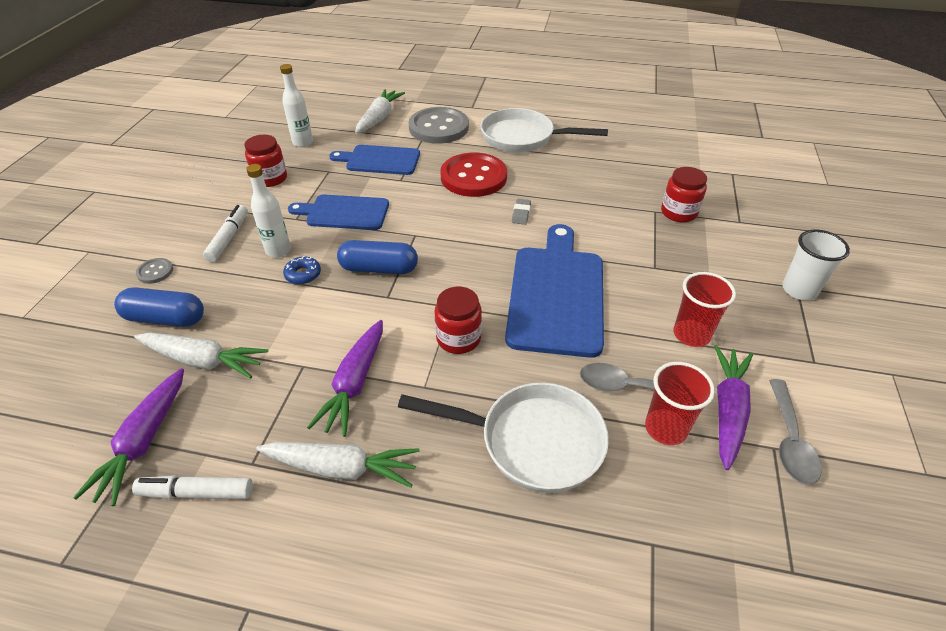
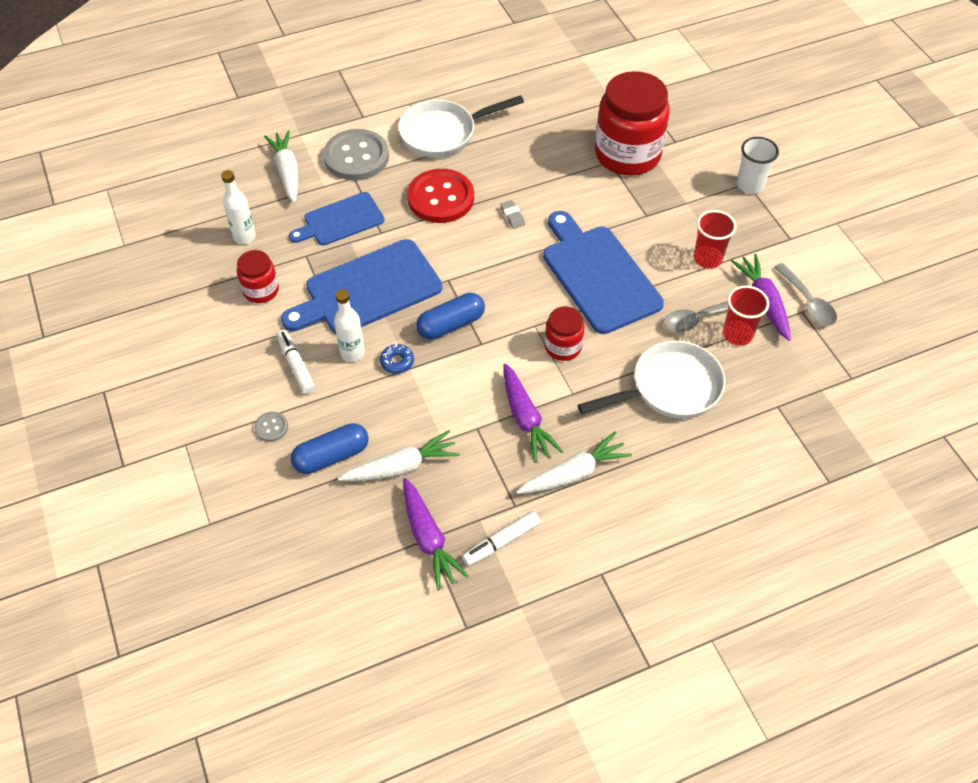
camera: 35 degrees left, 10 degrees up
blue cutting board [288,195,389,230] -> blue cutting board [281,239,442,334], size x1.62
red jar [661,167,707,222] -> red jar [595,71,670,176], size x2.03

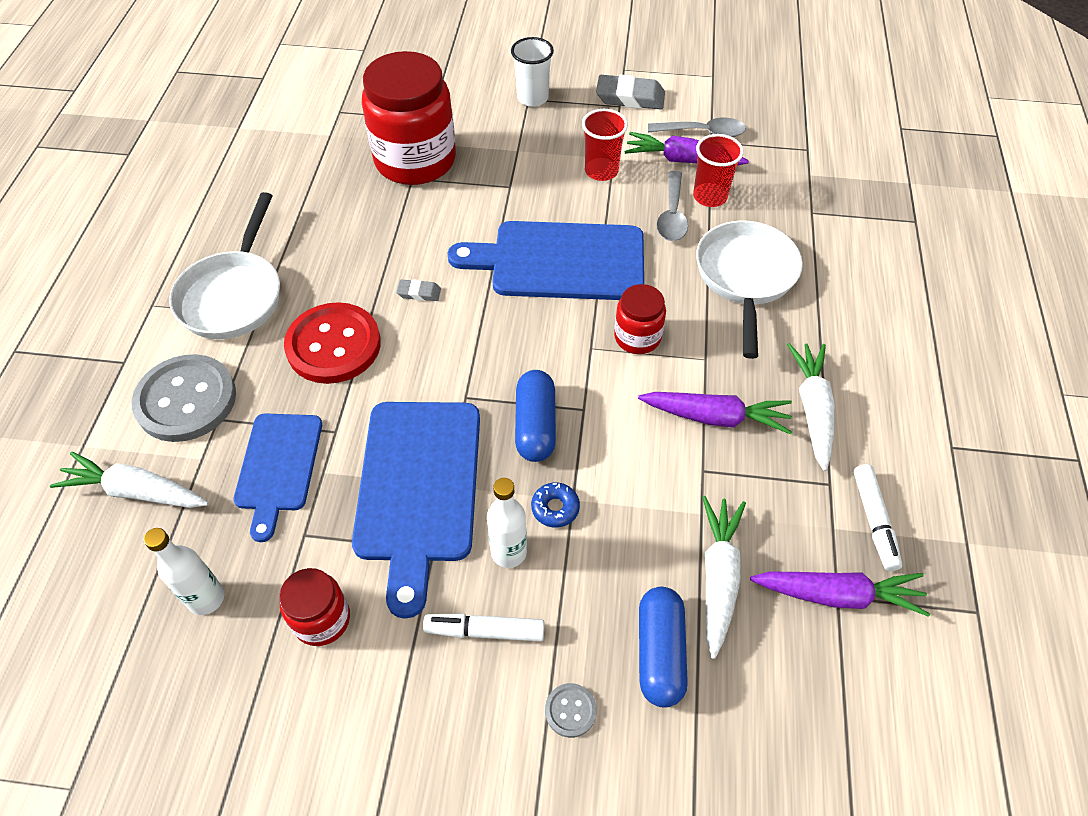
camera: 60 degrees left, 0 degrees up
none -> grey eraser [596,75,665,109]

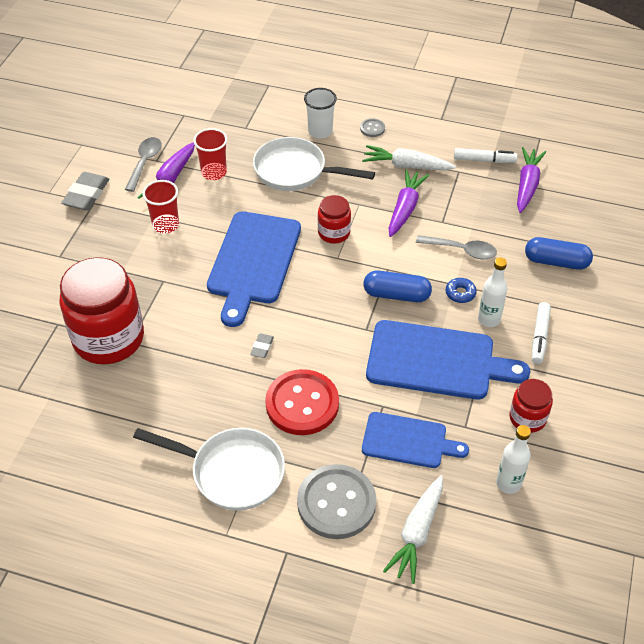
camera: 80 degrees left, 5 degrees down
white cup [511,37,554,107] -> white cup moved to [304,88,337,139]
grey button [545,683,597,738] -> grey button moved to [360,118,385,137]
grey spoon [656,171,688,241] -> grey spoon moved to [416,235,497,260]
white carrot [702,496,746,659] -> none

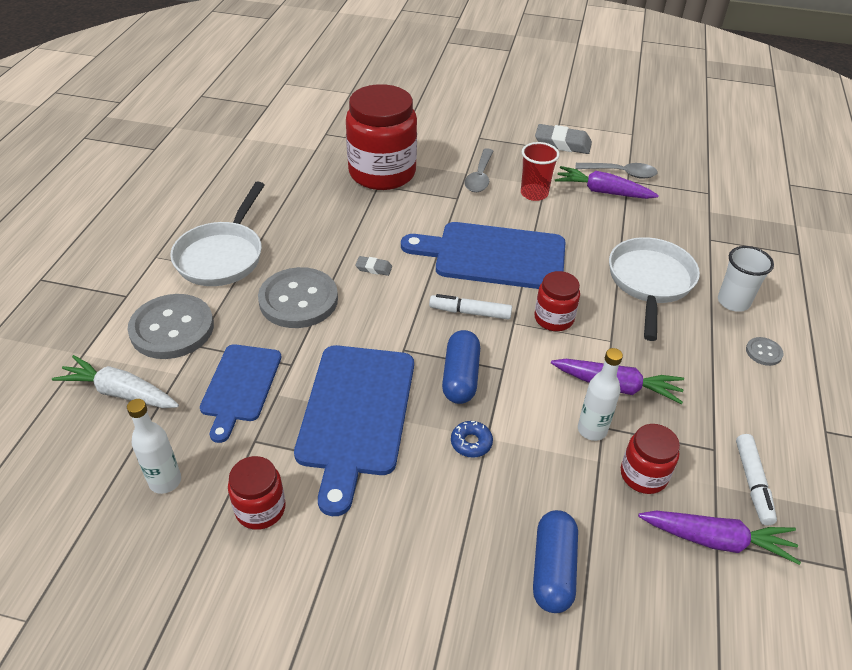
camera: 85 degrees right, 5 degrees down
red cup [193,128,228,180] -> none
red button [265,369,339,435] -> grey button [258,267,338,328]
white carrot [362,145,456,170] -> none
grey spoon [416,235,497,260] -> grey spoon moved to [464,148,494,192]
white bottle [478,257,507,327] -> white bottle moved to [578,348,623,441]
white marker [532,302,551,364] -> white marker moved to [429,294,512,320]
none -> red jar [621,424,680,494]

